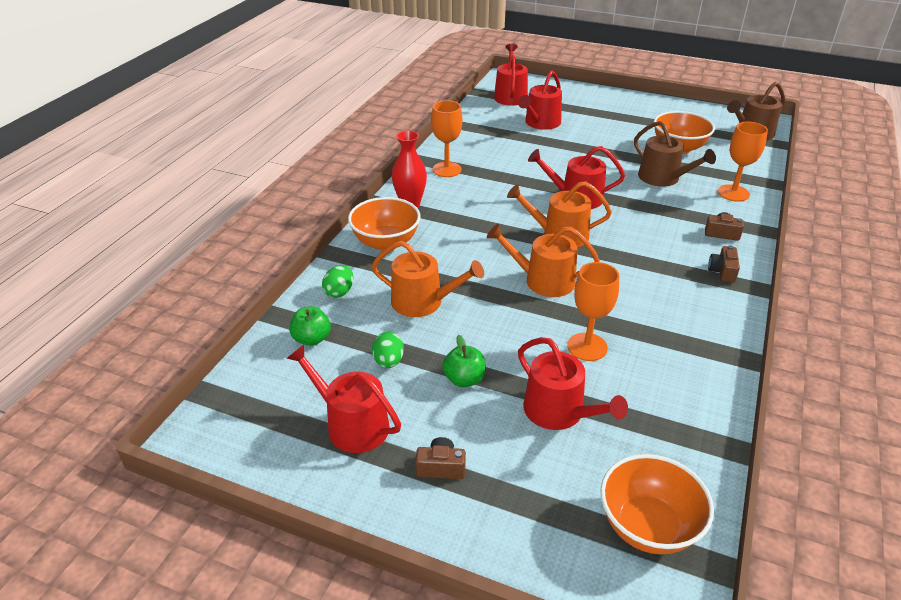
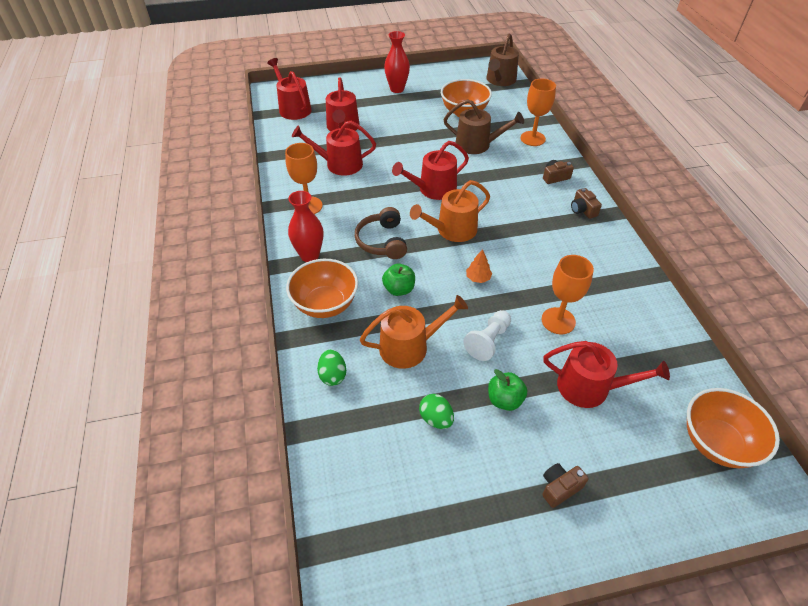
camera: 35 degrees left, 10 degrees up
red watering can [286,345,401,453] -> red watering can moved to [292,121,376,176]
green apple [289,306,331,346] -> green apple moved to [382,264,415,296]
orange watering can [487,224,600,297] -> orange tree [466,249,492,283]
none -> brown headphones [355,207,407,259]
none -> red vase [384,31,410,93]
none -> white pawn [464,310,511,361]

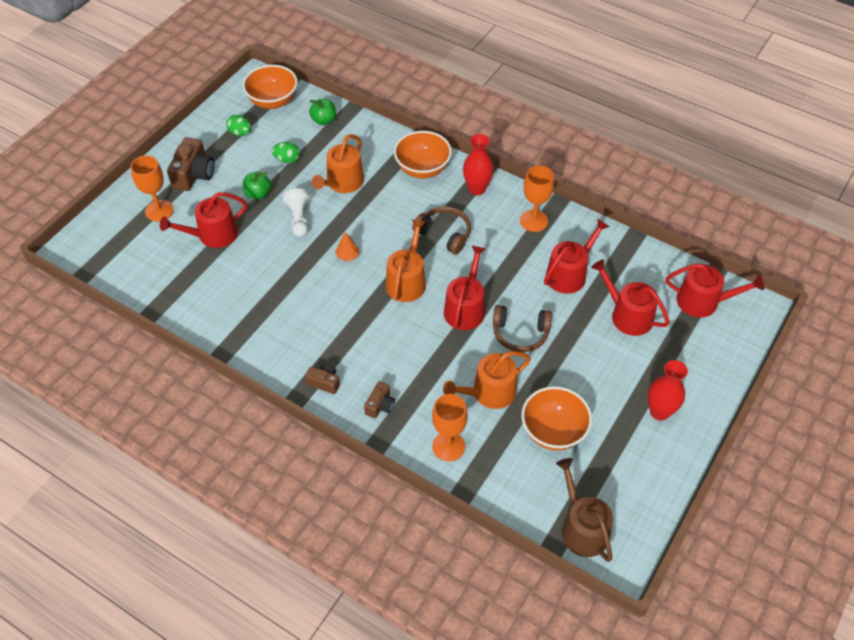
camera: 135 degrees right, 5 degrees up
green egg [317,350,346,386] -> green egg moved to [226,115,251,136]
green apple [382,264,415,296] -> green apple moved to [309,99,336,125]
brown watering can [444,99,524,154] -> orange watering can [443,351,531,409]
orange goblet [542,255,594,335] -> orange goblet moved to [131,155,174,222]
brown camera [542,463,589,508] -> brown camera [167,137,215,191], size x1.76
orange bowl [687,388,780,468] -> orange bowl moved to [243,65,298,109]
none -> brown headphones [493,305,552,352]

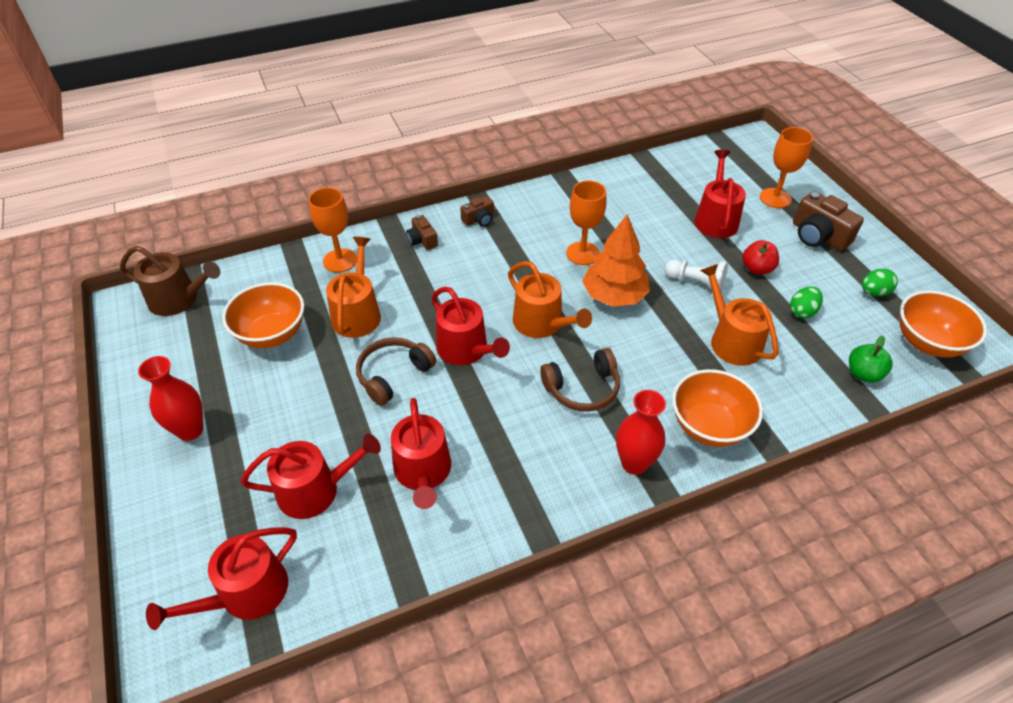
camera: 125 degrees right, 5 degrees down
green apple [243,172,271,199] -> red apple [742,240,779,275]
orange tree [335,232,359,261] -> orange tree [582,214,650,307], size x2.28
orange goblet [520,166,554,232] -> orange goblet moved to [566,181,607,265]

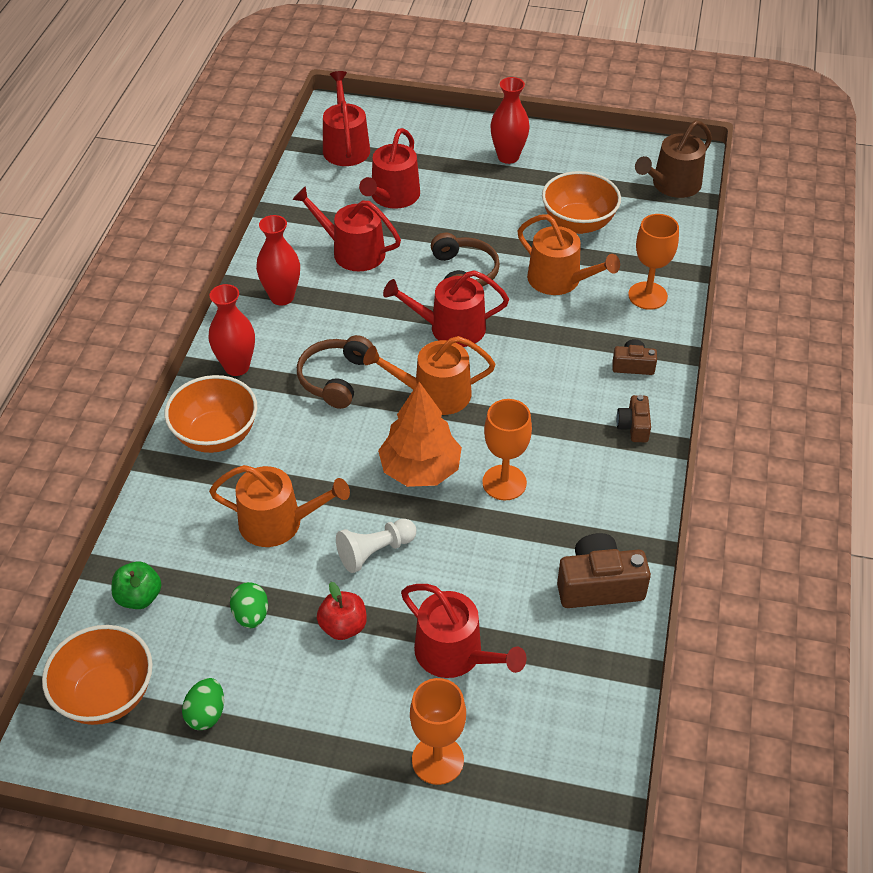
camera: 125 degrees right, 0 degrees up
brown camera [793,191,864,251] -> brown camera moved to [557,533,651,608]
none -> red vase [256,215,300,306]

